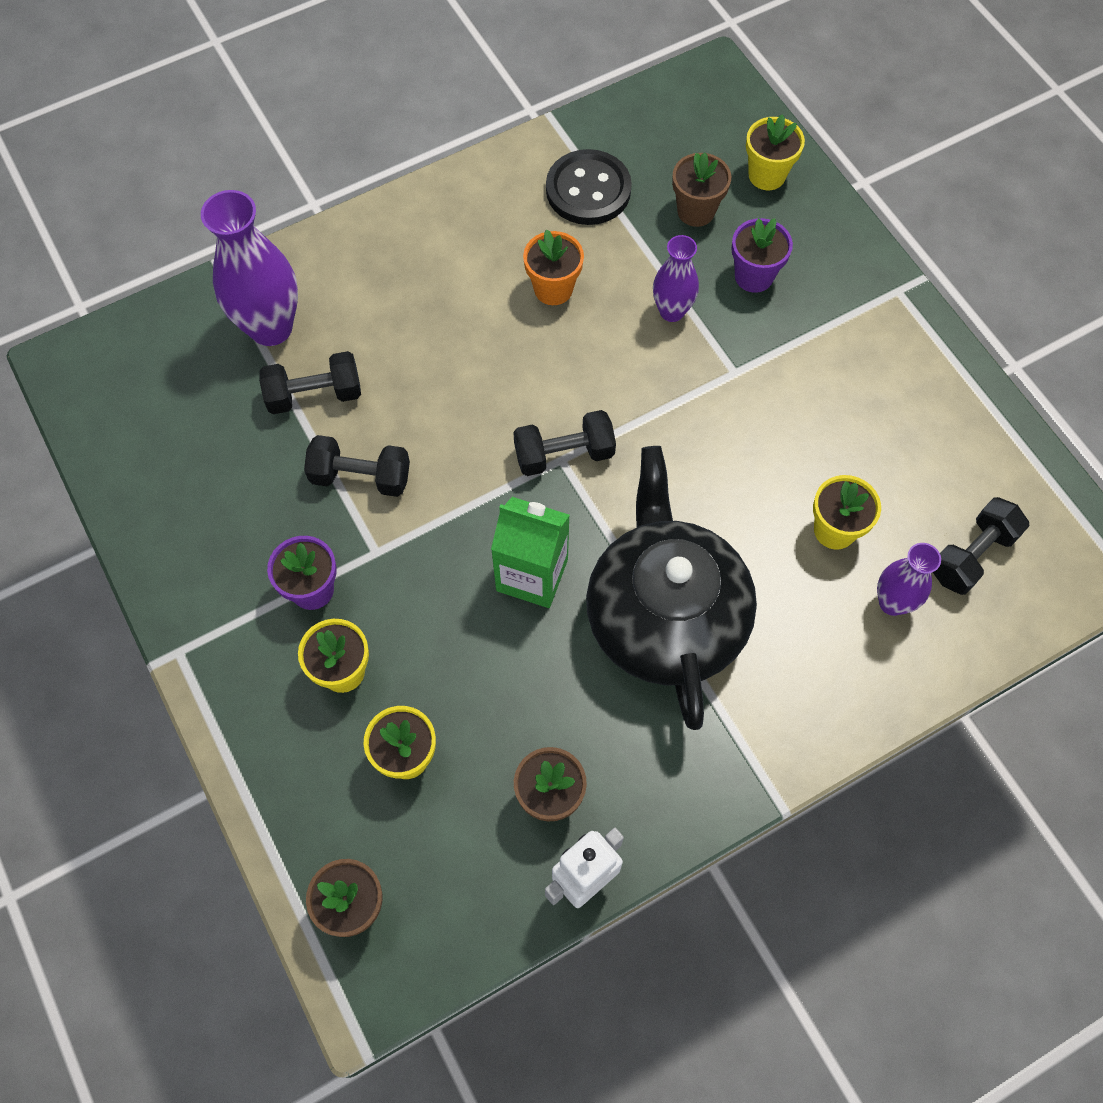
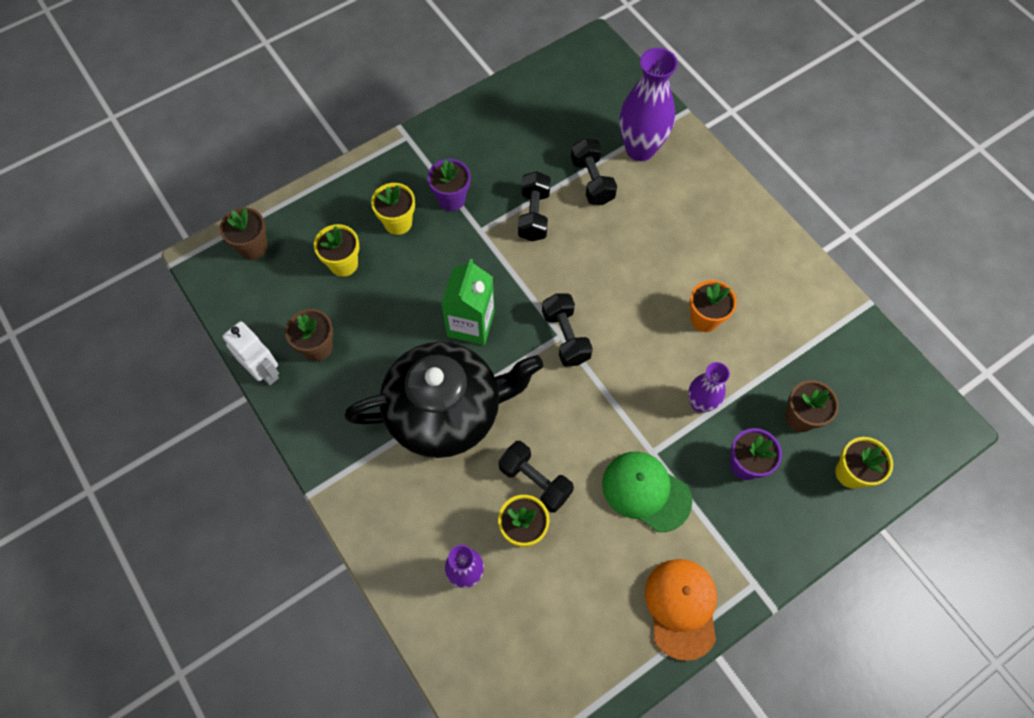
camera: 85 degrees right, 0 degrees up
black button [546,149,632,225] -> none
black dumbbell [933,497,1029,595] -> black dumbbell moved to [498,441,574,513]
none -> green cap [602,451,692,532]
none -> orange cap [645,559,717,661]

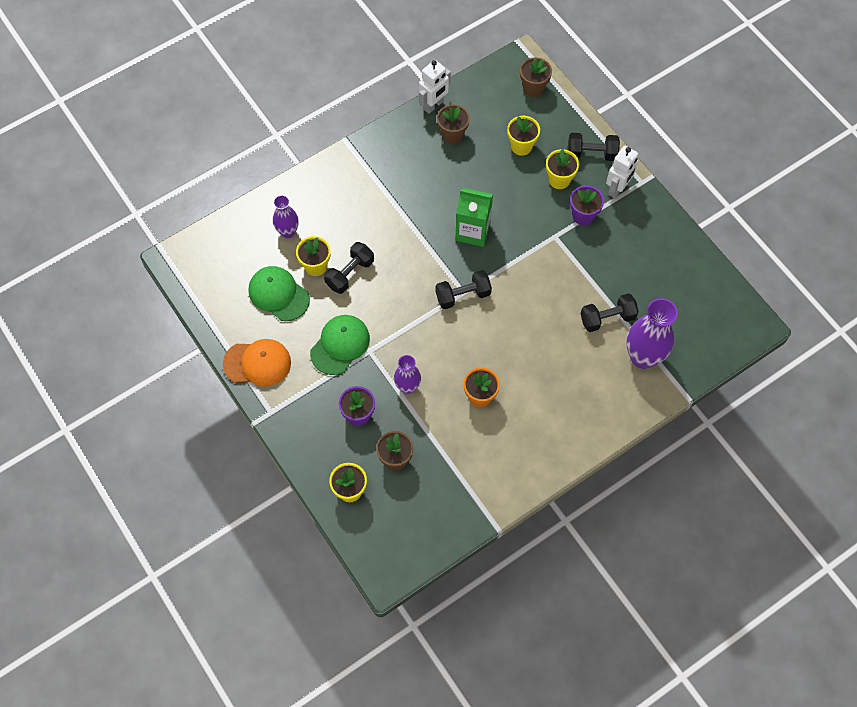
camera: 90 degrees right, 0 degrees up
black teapot [344,342,543,458] -> none
black dumbbell [518,171,551,241] -> black dumbbell moved to [567,133,620,161]
none -> green cap [249,266,310,321]
none -> white robot [606,146,638,198]

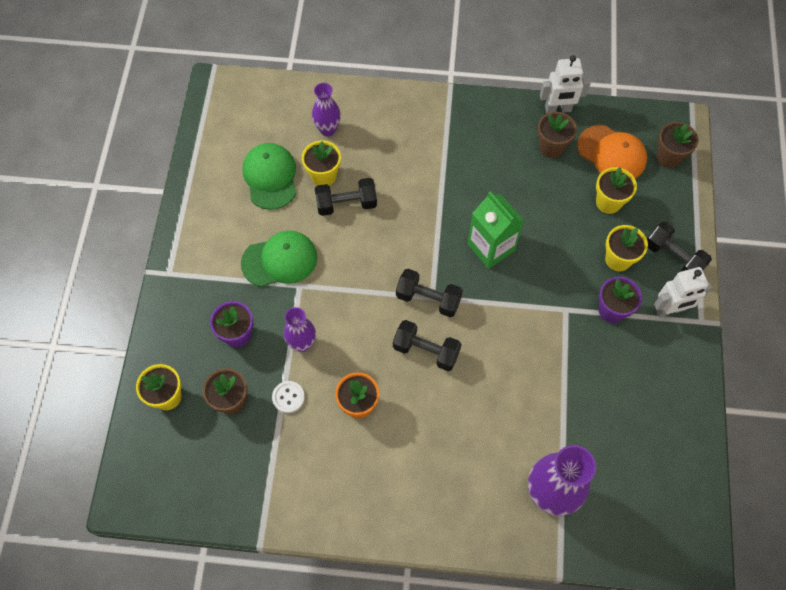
camera: 40 degrees right, 0 degrees up
orange cap [223,339,291,386] -> orange cap moved to [577,125,647,178]
black dumbbell [580,293,639,332] -> black dumbbell moved to [393,320,462,371]
none -> white button [272,381,305,413]

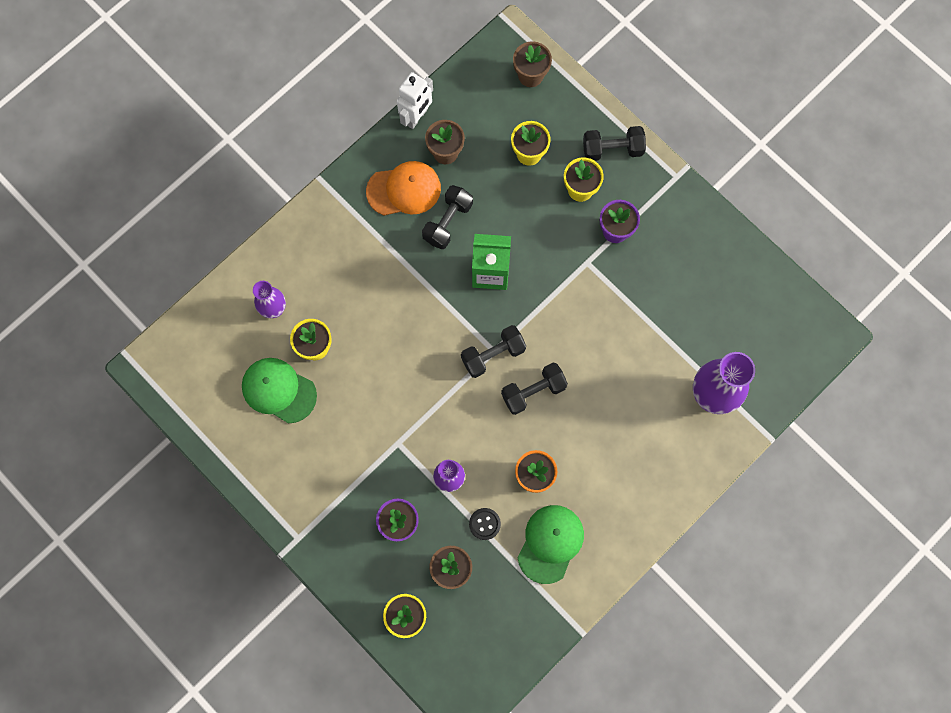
camera: 50 degrees left, 10 degrees up
green cap [241,230,317,287] -> green cap moved to [517,505,584,584]
white button [272,381,305,413] -> black button [469,508,501,540]
black dumbbell [315,178,377,216] -> black dumbbell moved to [422,185,473,249]
orange cap [577,125,647,178] -> orange cap moved to [366,161,441,216]
white robot [654,267,712,317] -> none

